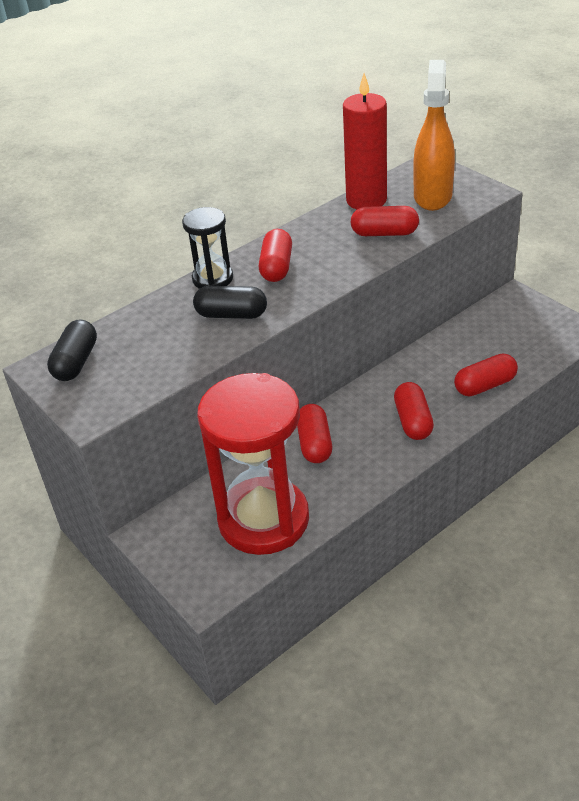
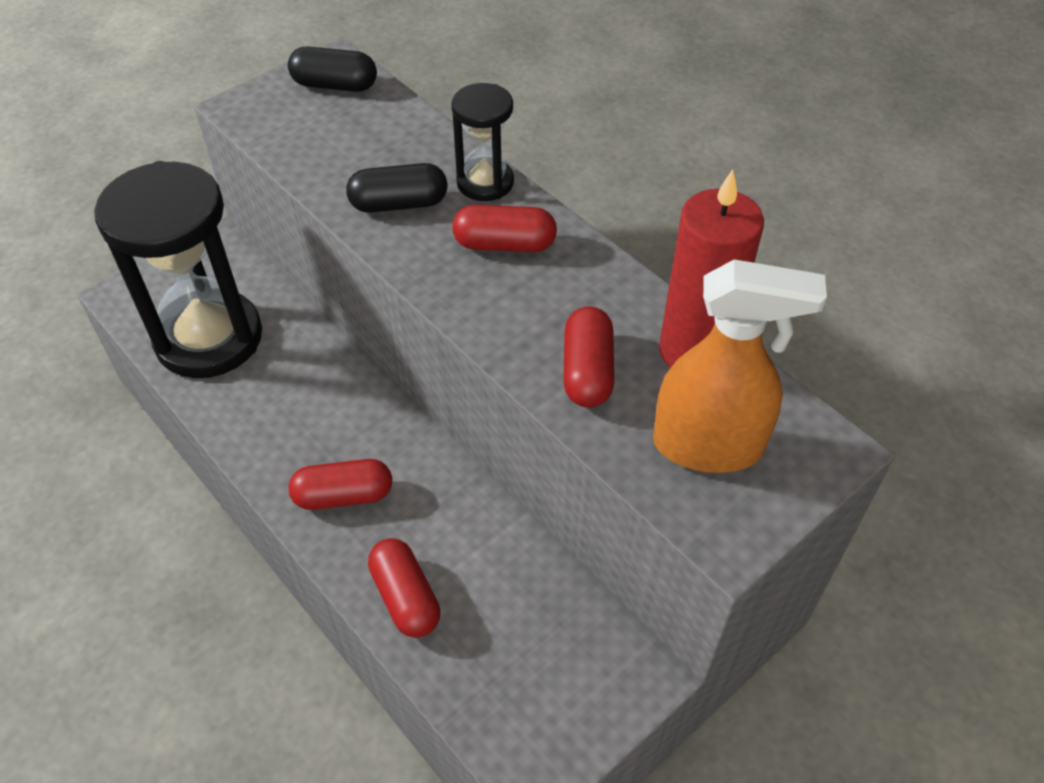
camera: 85 degrees right, 10 degrees up
black capsule [193,286,267,319] -> black capsule turned 75 degrees clockwise [346,163,448,213]
red hourglass [197,373,309,555] -> black hourglass [94,161,262,378]
red capsule [297,404,332,463] -> none

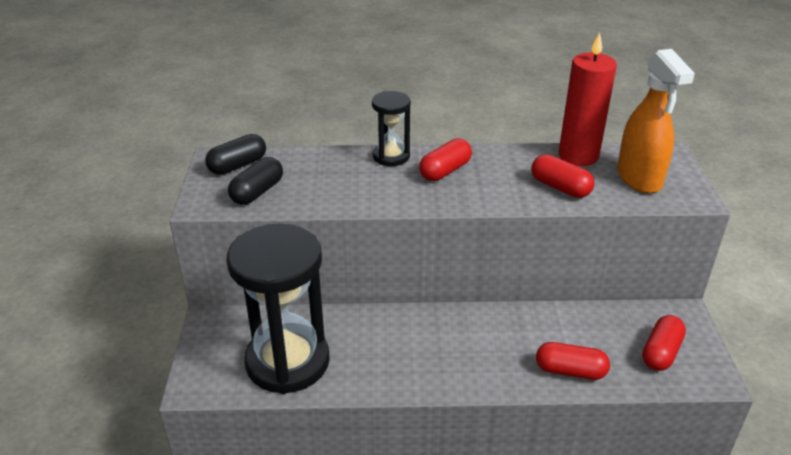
camera: 50 degrees left, 15 degrees down
red capsule [288,459,392,510] -> red capsule moved to [642,315,686,371]
black capsule [346,163,448,213] -> black capsule moved to [228,157,283,205]
orange spray bottle [653,259,827,473] -> orange spray bottle turned 120 degrees clockwise [617,49,695,193]

